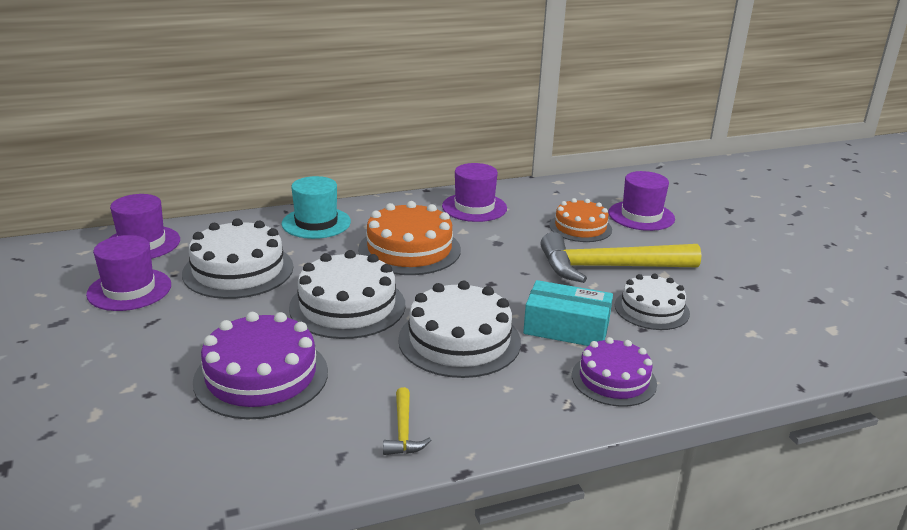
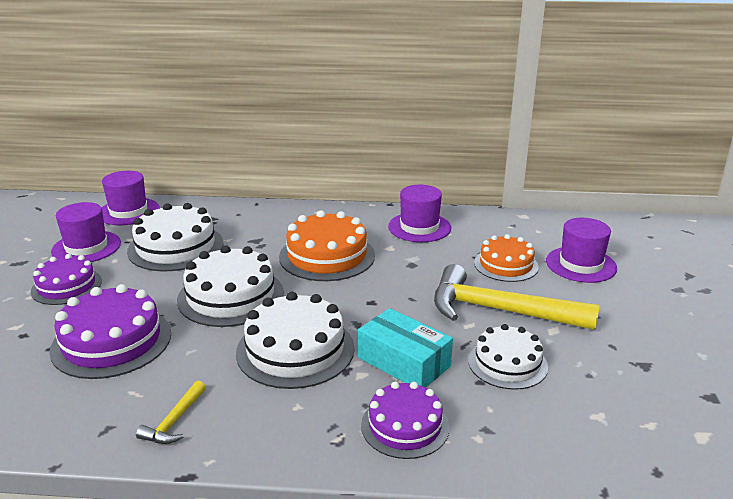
camera: 25 degrees right, 0 degrees up
turquoise hat [282,176,351,239] -> none
none -> purple cake [31,254,102,305]

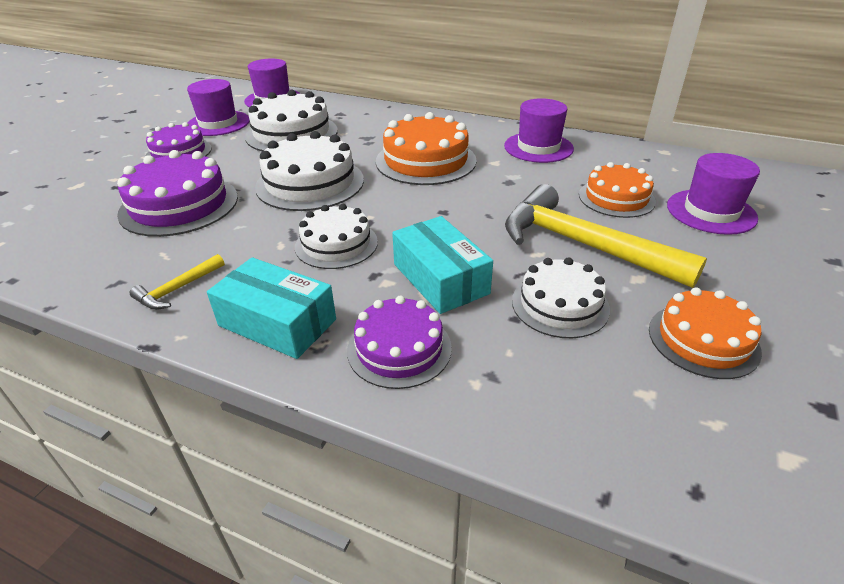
camera: 20 degrees right, 10 degrees up
white cake [236,292,354,389] -> white cake [295,204,378,269], size x0.65
none -> turquoise box [207,257,336,359]
none -> orange cake [649,287,762,379]

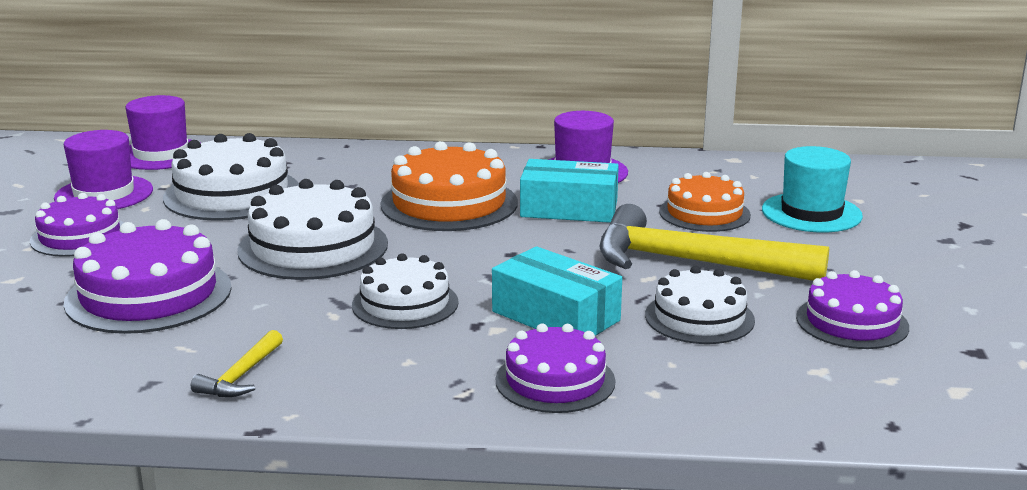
camera: 20 degrees left, 15 degrees down
turquoise box [207,257,336,359] -> turquoise box moved to [520,159,619,223]
orange cake [649,287,762,379] -> purple cake [796,270,909,349]
purple hat [667,153,760,235] -> turquoise hat [762,146,863,232]

